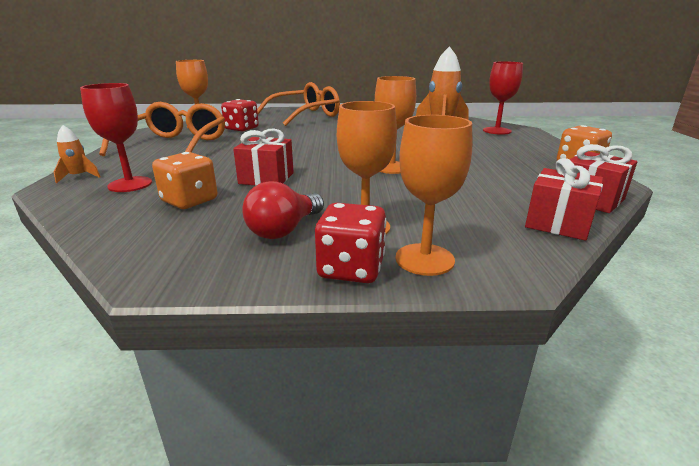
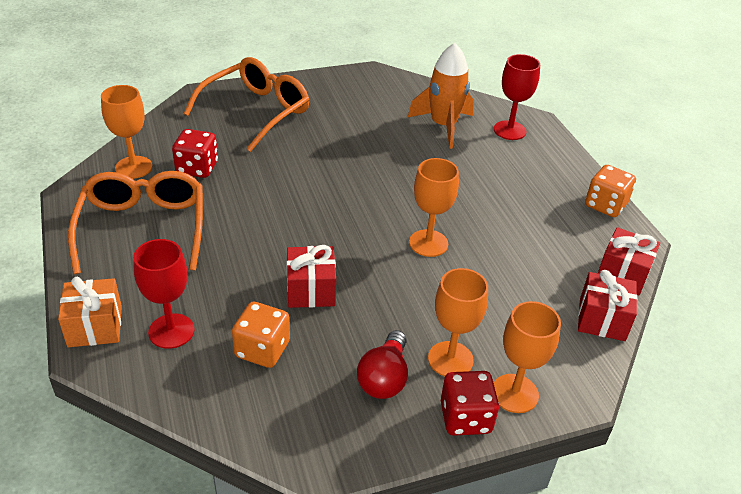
camera: 20 degrees left, 15 degrees up
orange rocket [54,125,100,184] -> orange gift [58,276,122,347]

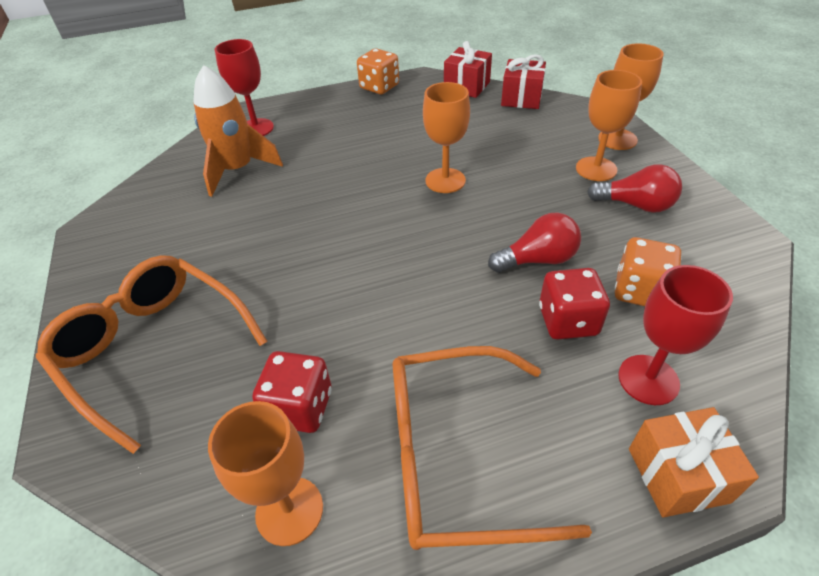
camera: 85 degrees left, 5 degrees up
red gift [287,245,336,308] -> red light bulb [488,212,581,273]
red dice [441,371,499,436] -> red dice moved to [539,268,610,340]

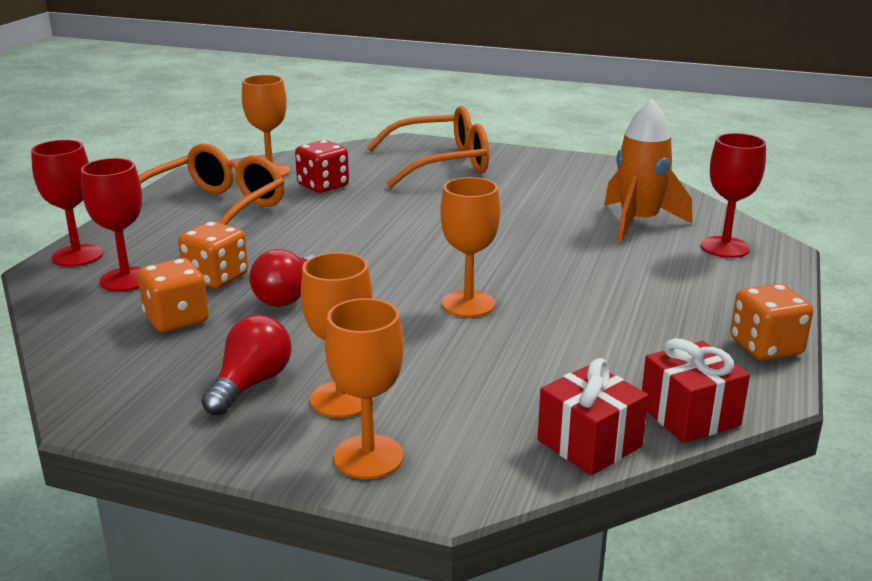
camera: 125 degrees right, 20 degrees down
red dice [539,268,610,340] -> orange dice [178,221,248,289]
red light bulb [587,164,682,213] -> red light bulb turned 150 degrees clockwise [201,315,292,416]
orange gift [629,407,759,517] -> red goblet [31,140,103,267]

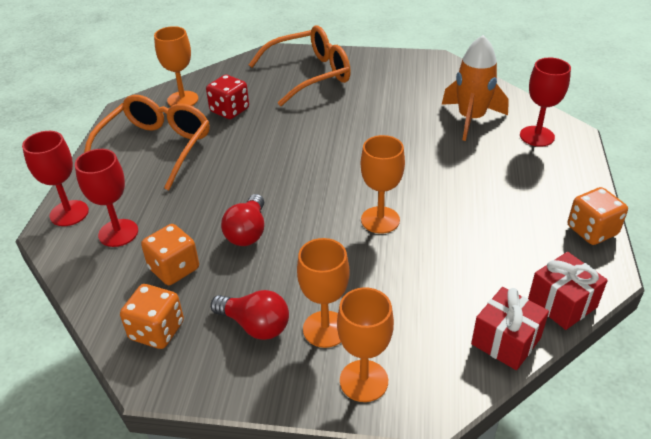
camera: 10 degrees left, 15 degrees up
orange dice [178,221,248,289] -> orange dice moved to [120,284,184,349]
red light bulb [201,315,292,416] -> red light bulb turned 105 degrees clockwise [211,290,289,340]

